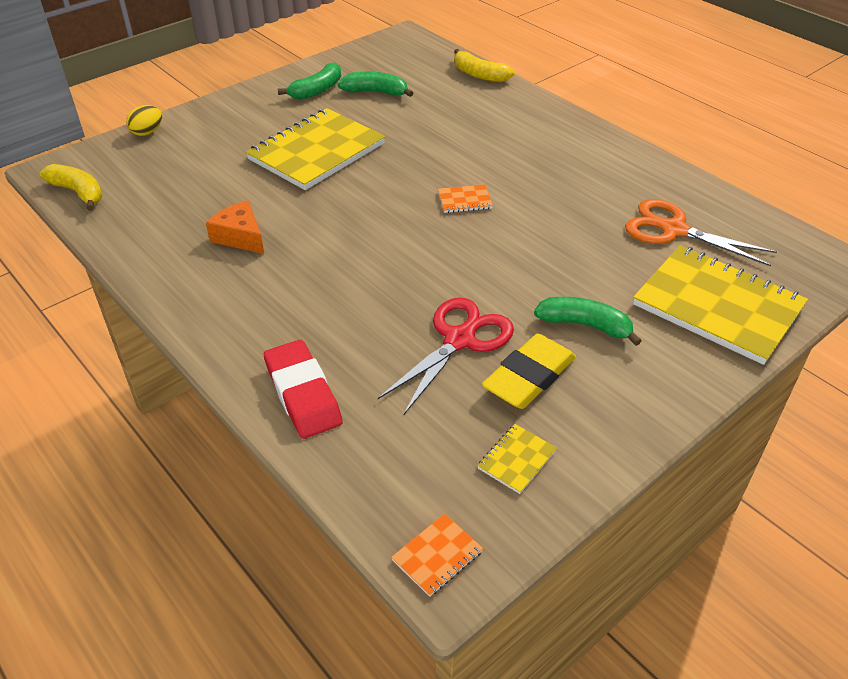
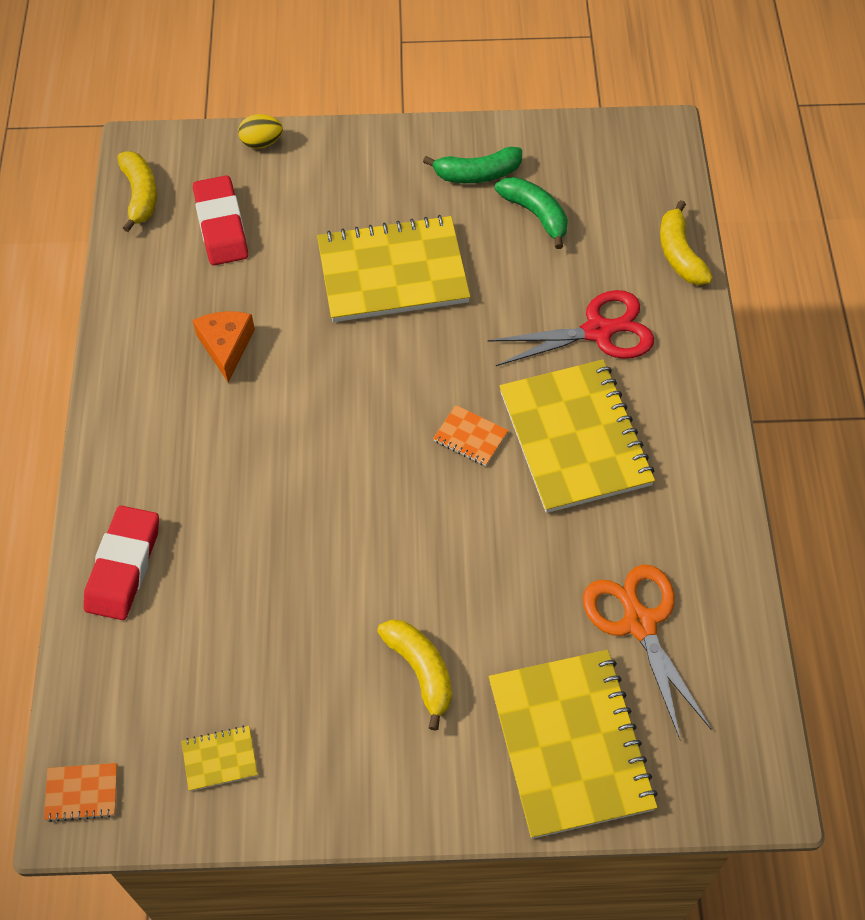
camera: 40 degrees right, 15 degrees up
red scissors [378,298,514,416] -> red scissors moved to [488,290,654,366]
yellow eraser [482,334,576,409] -> none
green banana [534,297,641,346] -> yellow banana [377,620,452,731]
none -> red eraser [193,175,248,265]
none -> yellow notebook [500,359,655,513]

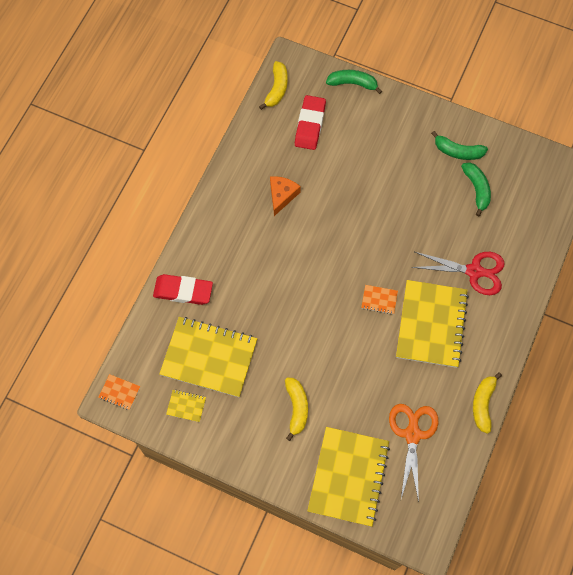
camera: 25 degrees right, 10 degrees up
red eraser [84,505,159,620] -> red eraser turned 60 degrees clockwise [153,274,213,305]
yellow egg [238,114,283,149] -> green banana [326,70,382,94]
yellow notebook [317,215,470,322] -> yellow notebook moved to [159,317,257,397]
orange notebook [433,405,508,466] -> orange notebook turned 45 degrees counterclockwise [361,285,398,314]
yellow banana [660,200,713,285] -> yellow banana moved to [473,372,502,434]

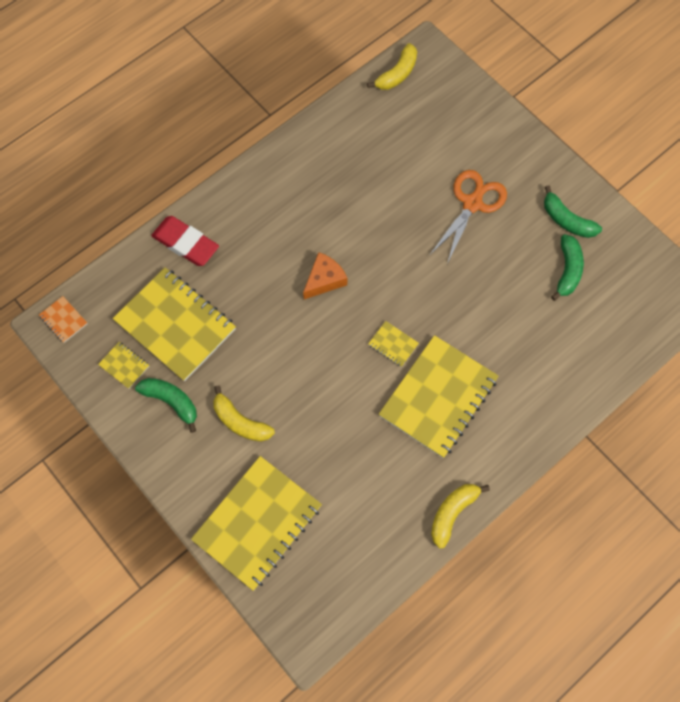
camera: 25 degrees right, 0 degrees up
orange cheese [270,176,301,216] -> orange cheese moved to [303,252,347,299]
yellow banana [285,377,308,441] -> yellow banana turned 105 degrees clockwise [213,385,275,442]
red eraser [295,95,326,150] -> none
green banana [326,70,382,94] -> green banana moved to [135,378,197,433]
orange notebook [361,285,398,314] -> yellow notebook [368,321,419,367]
orange scissors [389,404,438,502] -> orange scissors moved to [429,170,507,264]
red scissors [411,252,505,295] -> none

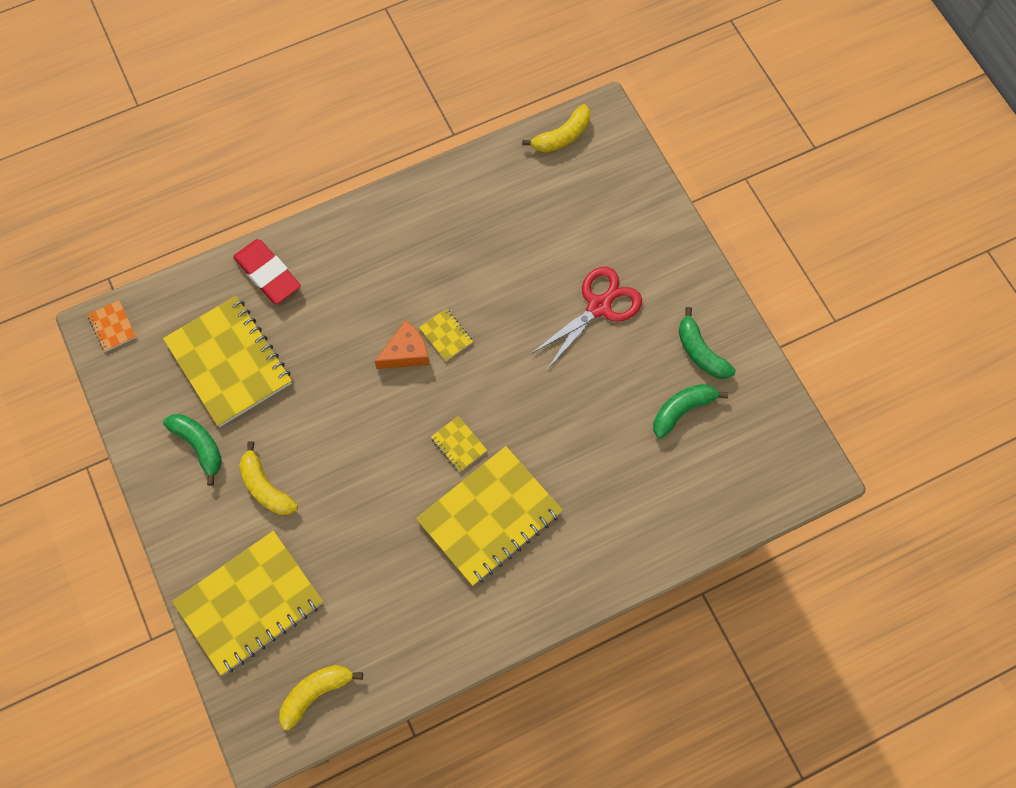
camera: 15 degrees right, 0 degrees up
yellow notebook [98,342,149,389] -> yellow notebook moved to [419,309,473,361]
orange scissors [429,170,507,264] -> red scissors [531,267,642,370]
yellow banana [431,484,490,549] -> yellow banana moved to [279,665,363,731]
green banana [551,234,584,301] -> green banana turned 150 degrees counterclockwise [653,384,728,439]

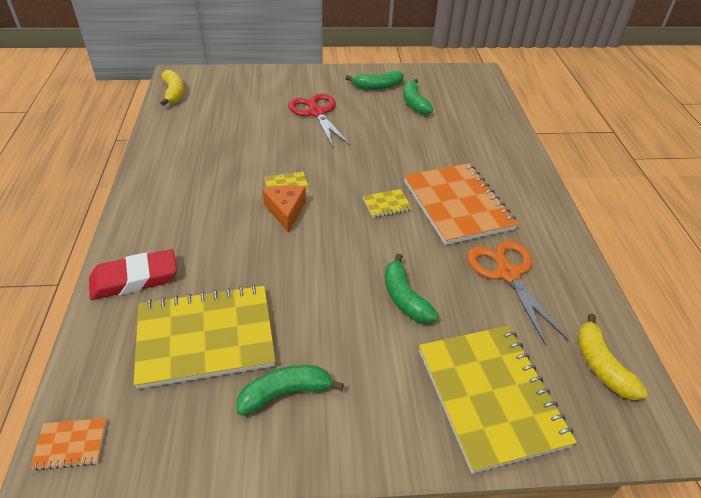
camera: 70 degrees left, 25 degrees down
yellow banana [239,441,298,515] -> none
yellow notebook [416,446,563,586] -> orange notebook [404,163,518,245]
none -> green banana [385,254,439,324]
none -> orange scissors [467,240,568,346]

